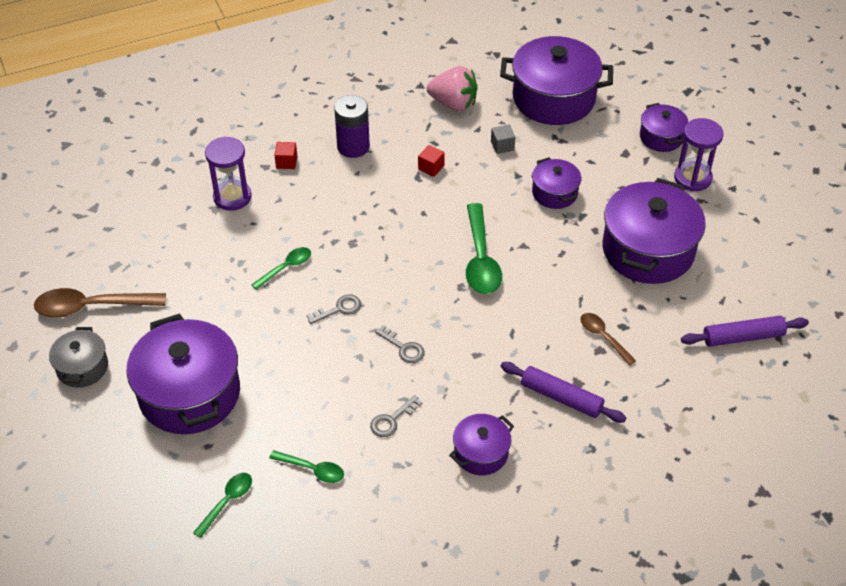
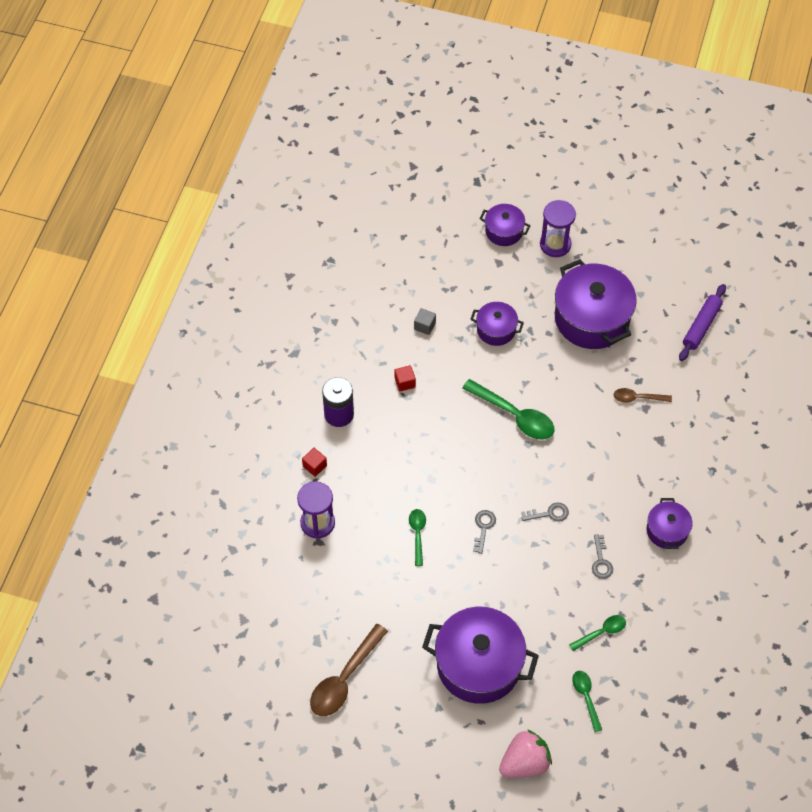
camera: 50 degrees left, 10 degrees up
grey pot [49,327,108,388] -> none
pink strawberry [427,66,477,111] -> pink strawberry moved to [499,729,552,778]
purple pot [500,36,613,125] -> none
purple rolling pin [500,362,626,423] -> none

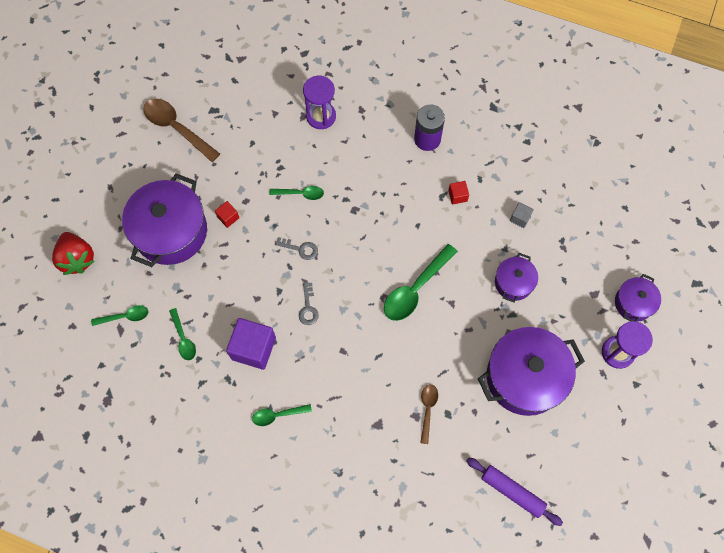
camera: 95 degrees right, 10 degrees up
red cube [302,448,327,477] -> red cube moved to [215,201,239,228]
pink strawberry [499,729,552,778] -> red strawberry [52,232,95,275]
grey key [592,534,613,579] -> purple cube [226,318,276,370]
purple pot [647,498,693,549] -> green spoon [252,404,312,426]

